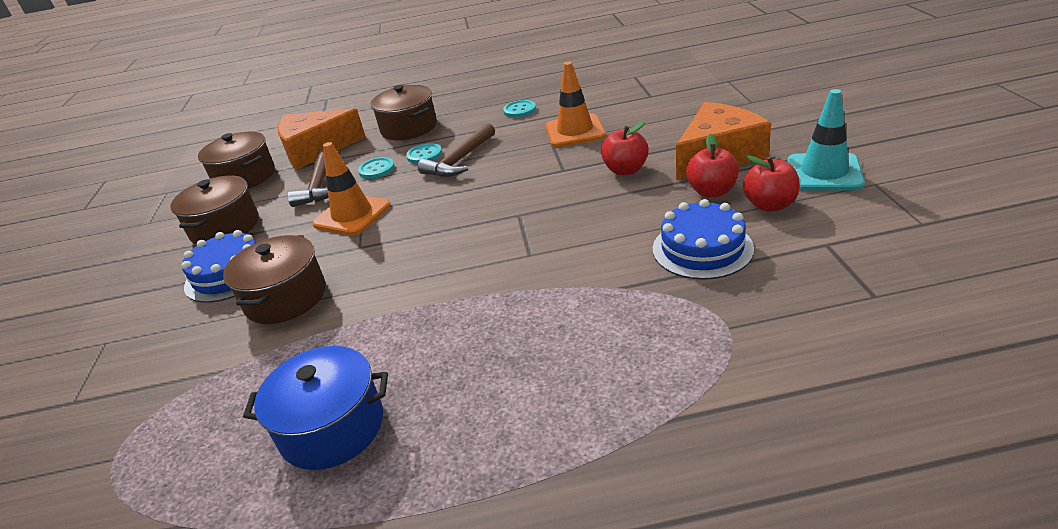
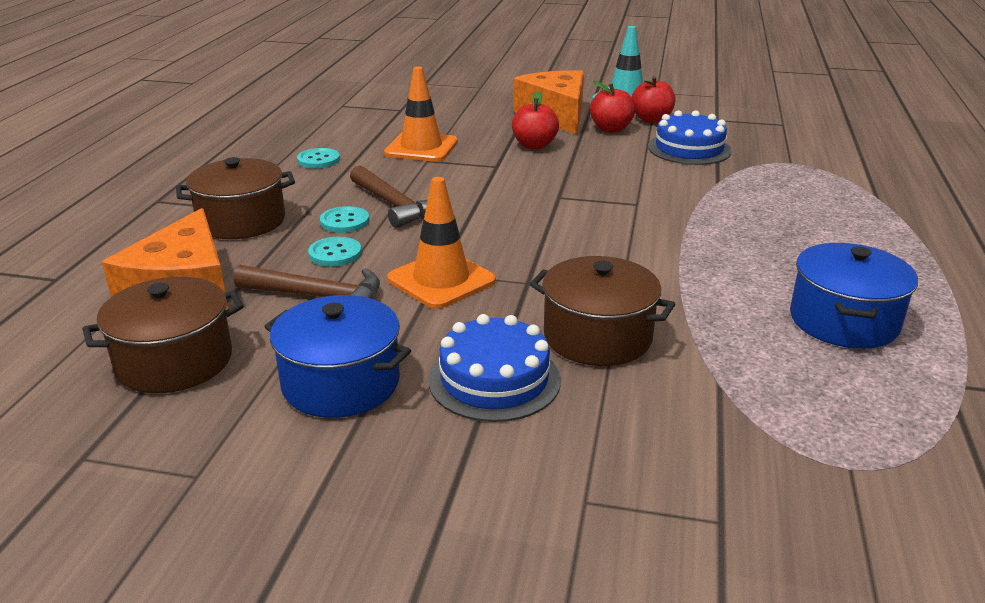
camera: 75 degrees left, 5 degrees down
brown pot [170,175,259,245] -> blue pot [264,295,411,418]

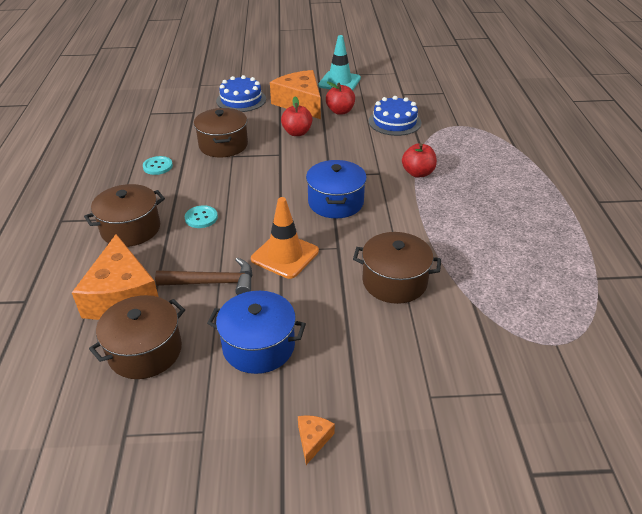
camera: 15 degrees left, 10 degrees up
turquoise button [308,237,362,267] -> none
brown hammer [350,165,428,228] -> none
orange traffic cone [384,66,458,162] -> brown pot [194,108,248,158]
blue cake [428,314,561,422] -> blue cake moved to [216,75,266,112]
red apple [632,76,676,123] -> red apple moved to [402,143,437,178]
blue pot [790,243,918,349] -> blue pot moved to [306,160,367,218]
none -> orange cheese [298,415,335,465]

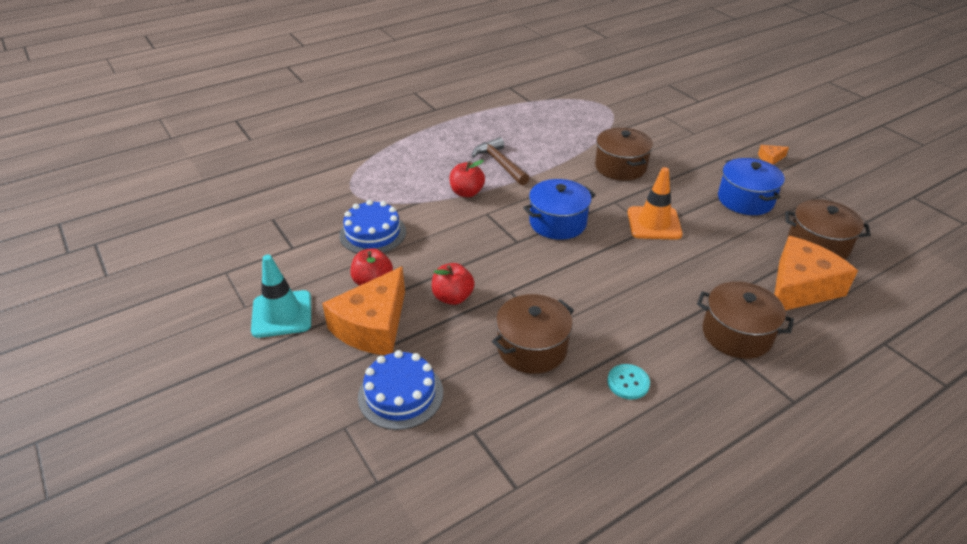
camera: 120 degrees left, 0 degrees up
brown hammer [155,257,253,295] -> brown hammer moved to [472,137,529,185]
turquoise button [185,205,218,228] -> none

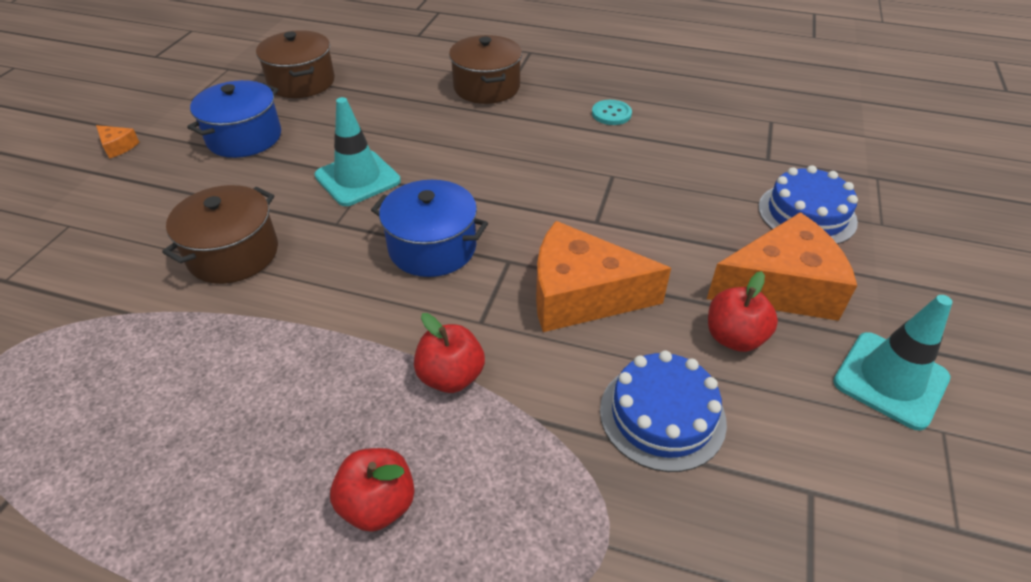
camera: 130 degrees left, 5 degrees up
red apple [432,263,475,305] -> red apple moved to [330,448,415,532]
brown hammer [472,137,529,185] -> none
brown pot [492,294,574,374] -> none
orange traffic cone [627,167,683,240] -> turquoise traffic cone [314,97,401,206]
orange cheese [774,236,858,310] -> orange cheese moved to [536,221,671,332]

